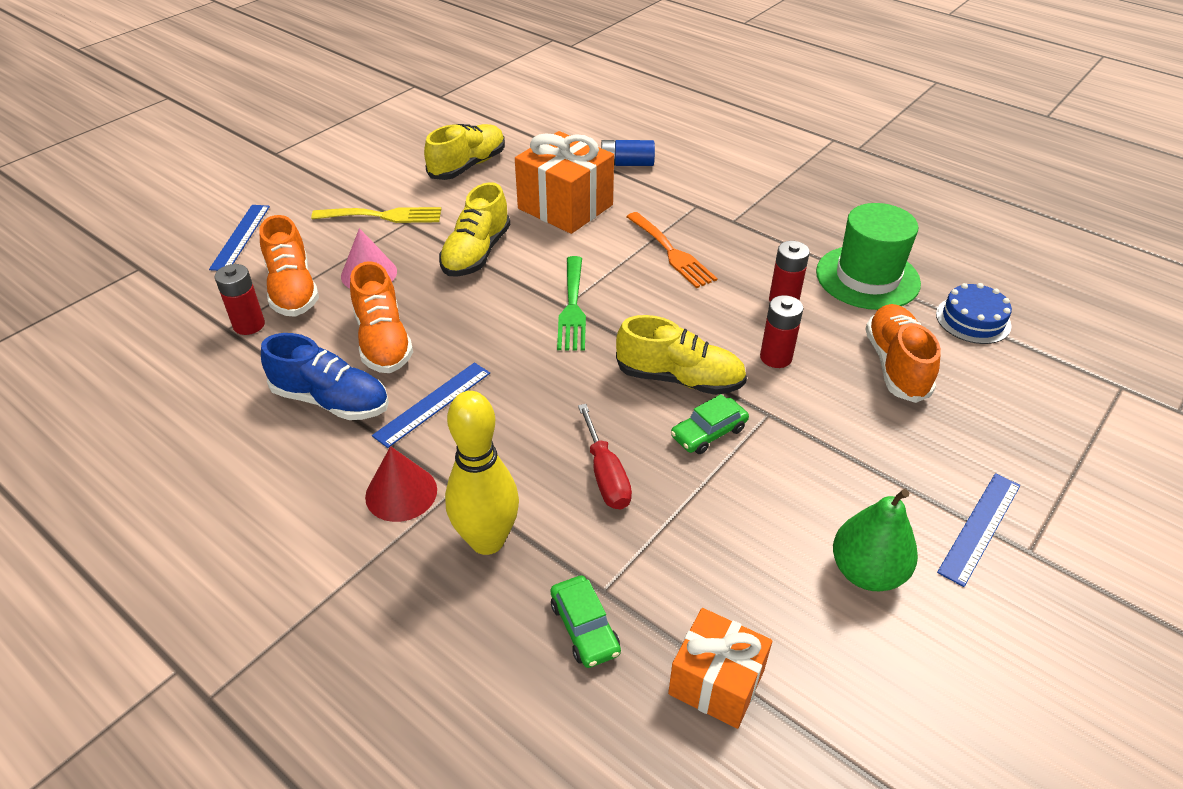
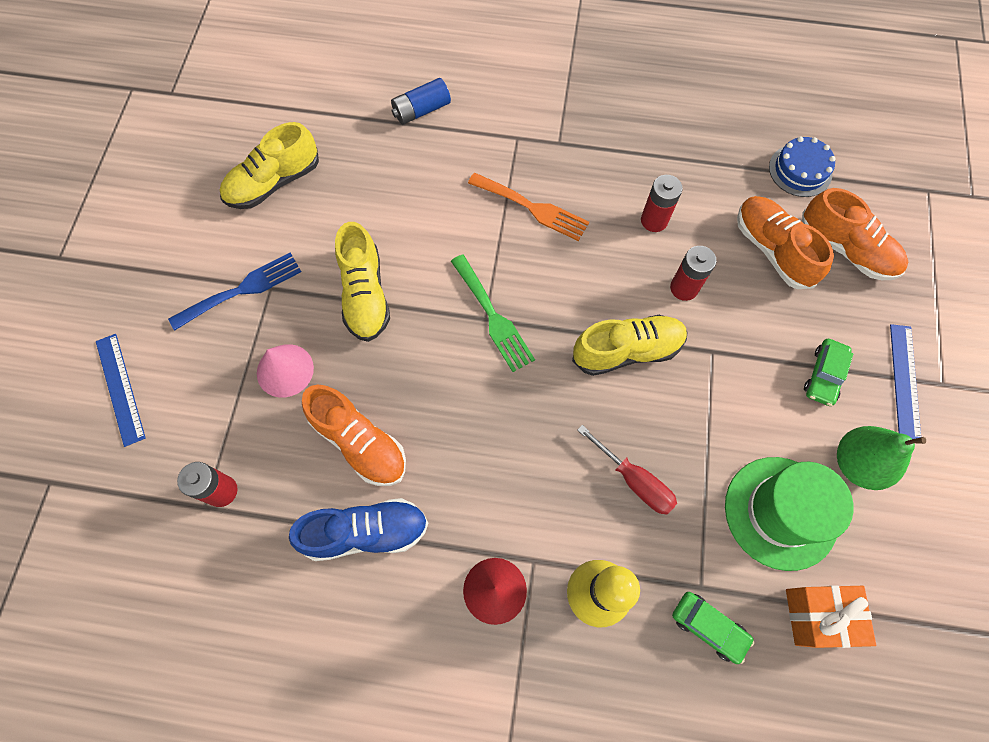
camera: 30 degrees left, 25 degrees up
orange shoe [259,215,319,317] -> orange shoe moved to [802,188,908,280]
yellow fork [311,207,441,223] -> blue fork [168,253,301,331]
blue ruler [372,362,490,448] -> none
yellow shoe [424,124,505,180] -> yellow shoe turned 135 degrees counterclockwise [220,122,319,209]
orange gift [515,131,614,234] -> none
green car [671,394,749,454] -> green car moved to [804,339,853,406]
green hat [816,203,921,310] -> green hat moved to [725,457,854,571]

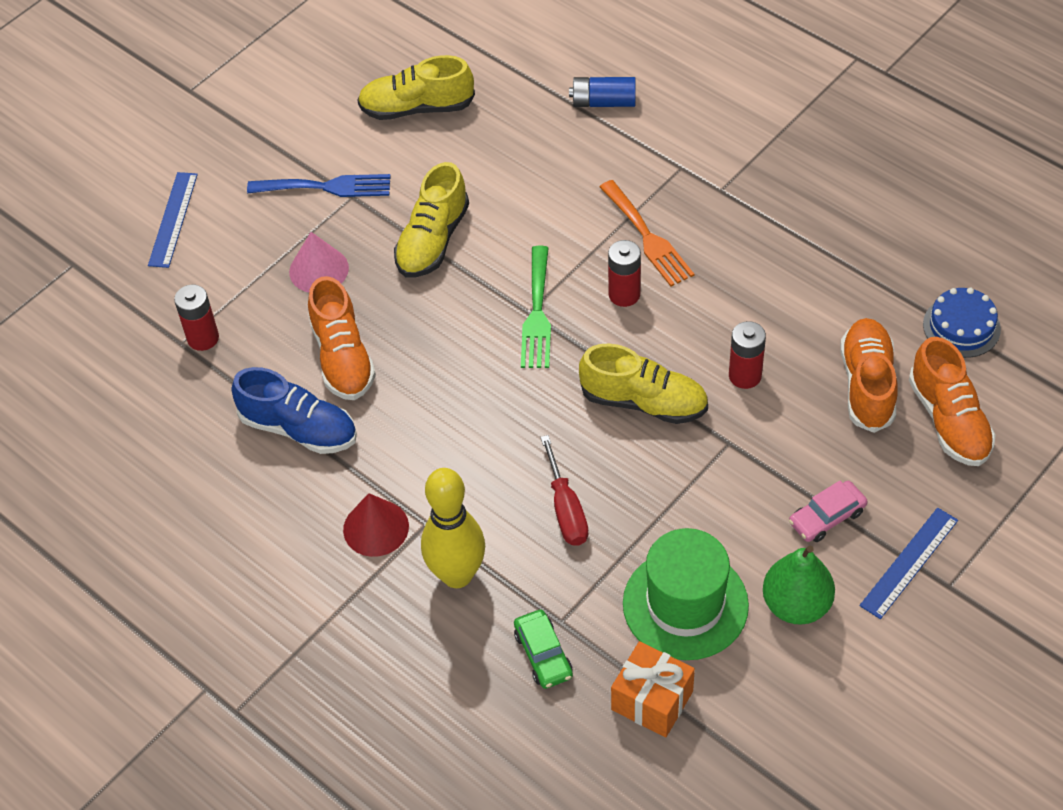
camera: 35 degrees right, 15 degrees down
red battery [641,175,683,232] -> red battery moved to [608,240,641,307]
green car [804,339,853,406] -> pink car [789,481,868,542]

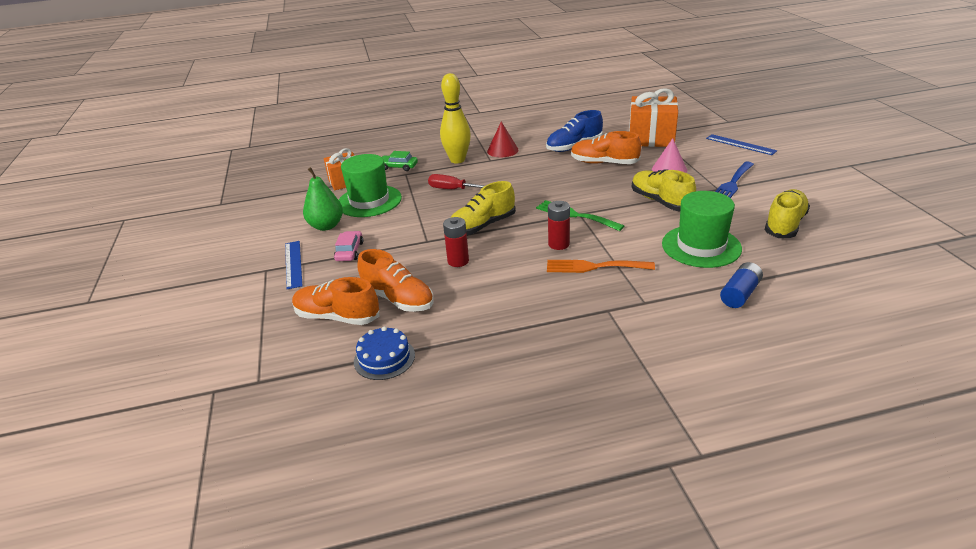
camera: 125 degrees right, 20 degrees down
red battery [174,285,219,351] -> orange gift [629,88,678,147]
none -> green hat [662,191,742,268]

